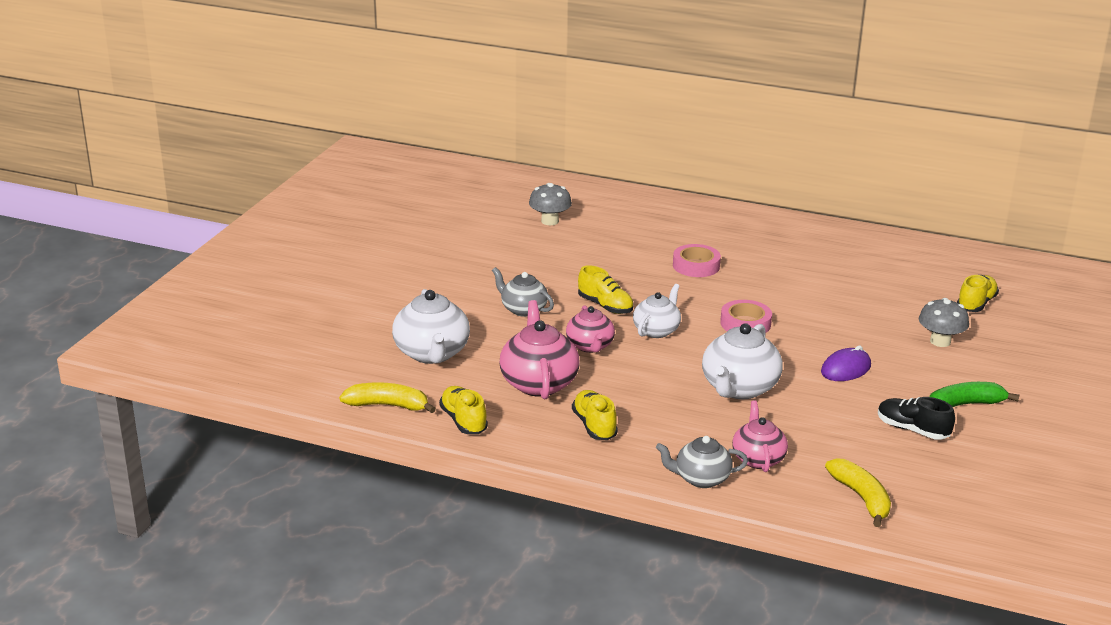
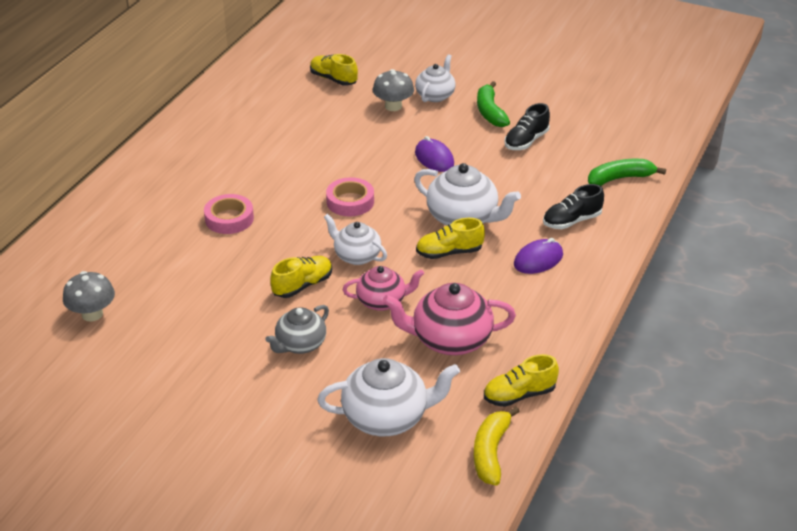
camera: 85 degrees left, 10 degrees up
yellow shoe [572,390,618,440] -> yellow shoe moved to [416,218,485,259]
grey teapot [656,436,748,488] -> none
pink teapot [732,401,788,472] -> black shoe [543,184,604,229]
yellow banana [825,458,891,527] -> green banana [588,159,666,186]
none -> white teapot [415,54,456,102]
none -> purple mouse [514,238,563,274]

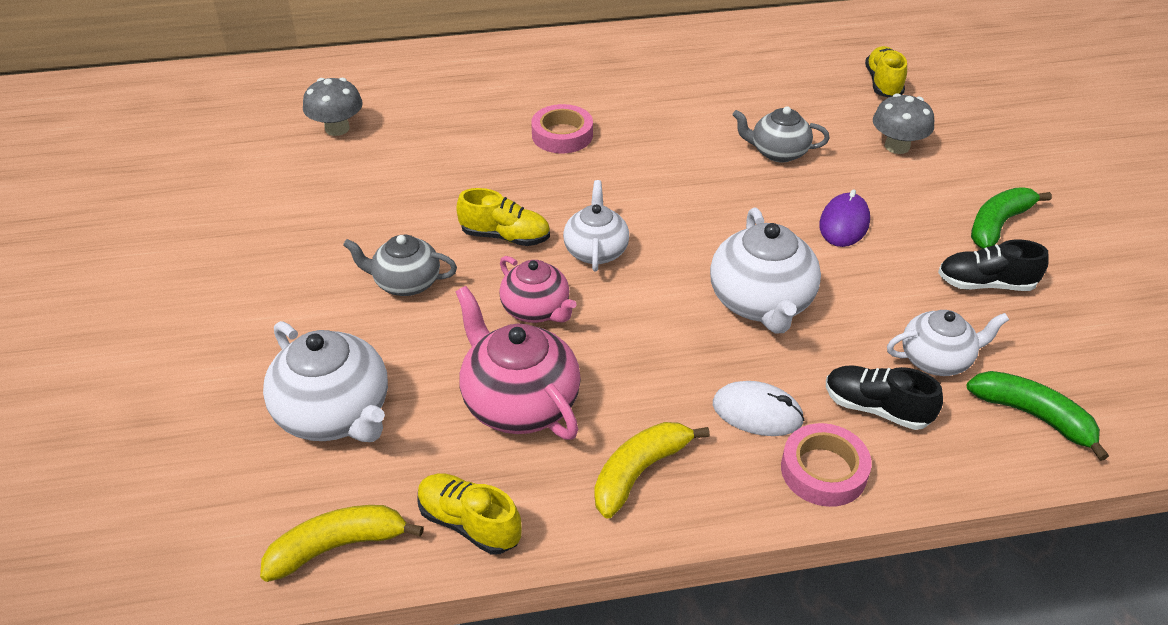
camera: 55 degrees right, 5 degrees up
pink tape [326,177,374,216] -> pink tape moved to [781,423,872,507]
white teapot [415,54,456,102] -> white teapot moved to [887,310,1009,376]
yellow shoe [416,218,485,259] -> none
purple mouse [514,238,563,274] -> white mouse [713,381,805,436]
none -> yellow banana [594,422,710,518]
none -> grey teapot [733,106,830,163]

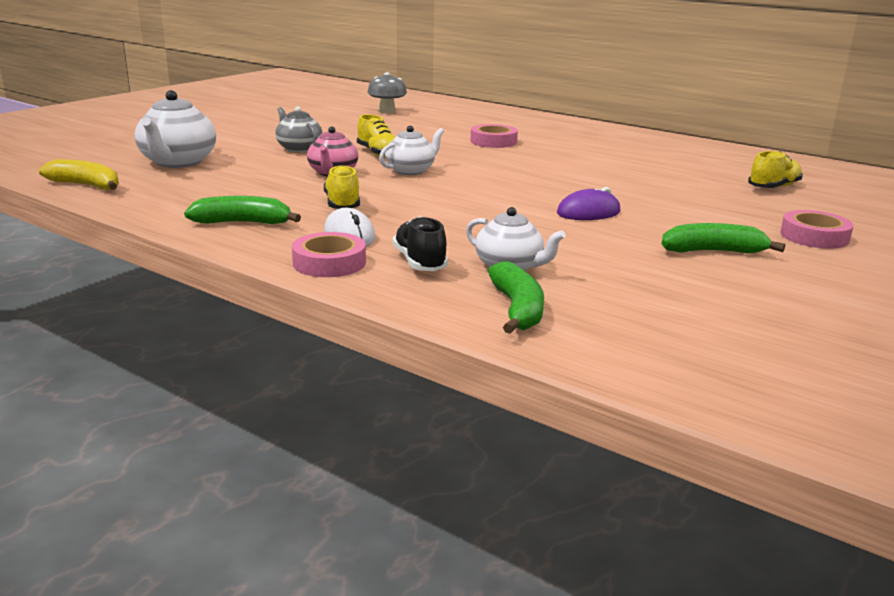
camera: 45 degrees right, 20 degrees down
yellow shoe [417,474,522,555] -> yellow shoe moved to [324,165,360,209]
pink teapot [456,286,581,440] -> none
yellow banana [594,422,710,518] -> green banana [184,196,301,224]
white teapot [710,208,821,333] -> none
grey teapot [733,106,830,163] -> none
grey mushroom [873,93,934,154] -> none
black shoe [938,240,1049,291] -> none
none -> pink tape [781,210,854,249]

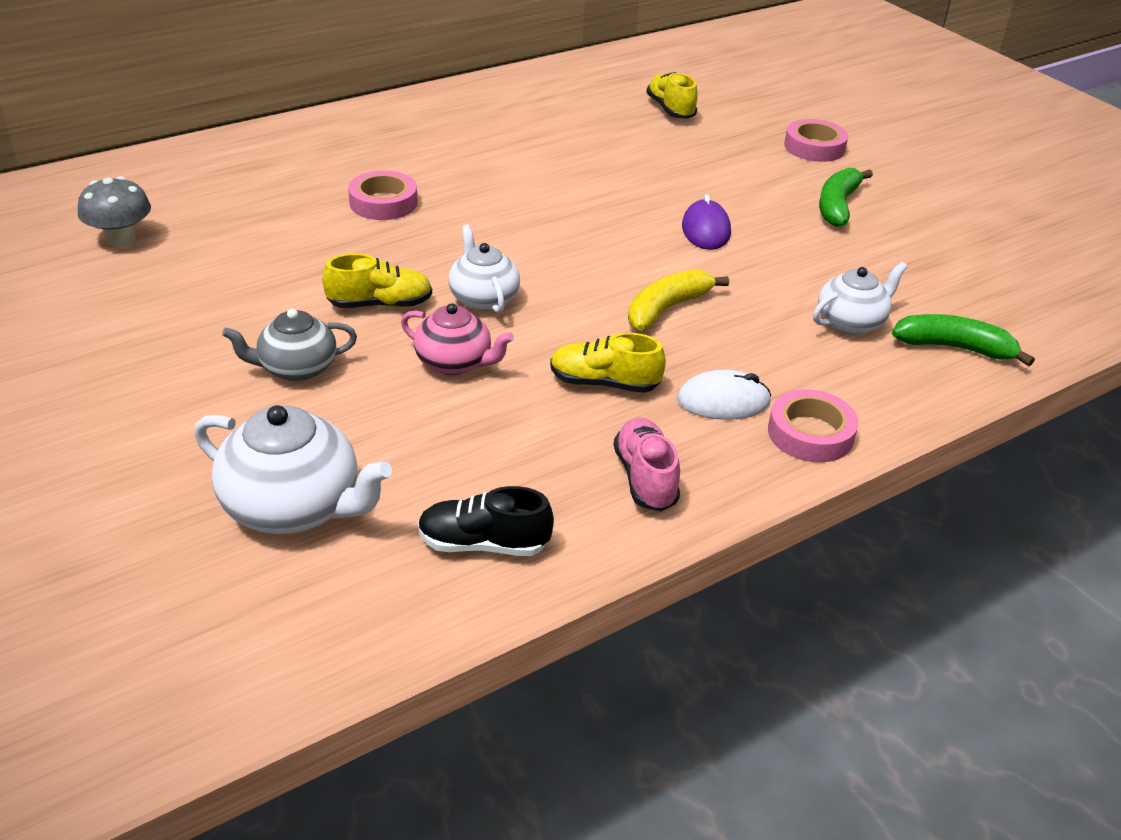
camera: 70 degrees left, 15 degrees up
yellow banana [39,159,119,190] -> yellow banana moved to [628,269,729,331]
green banana [184,196,301,224] -> pink shoe [614,418,680,511]
black shoe [393,216,448,271] -> black shoe moved to [418,486,554,556]

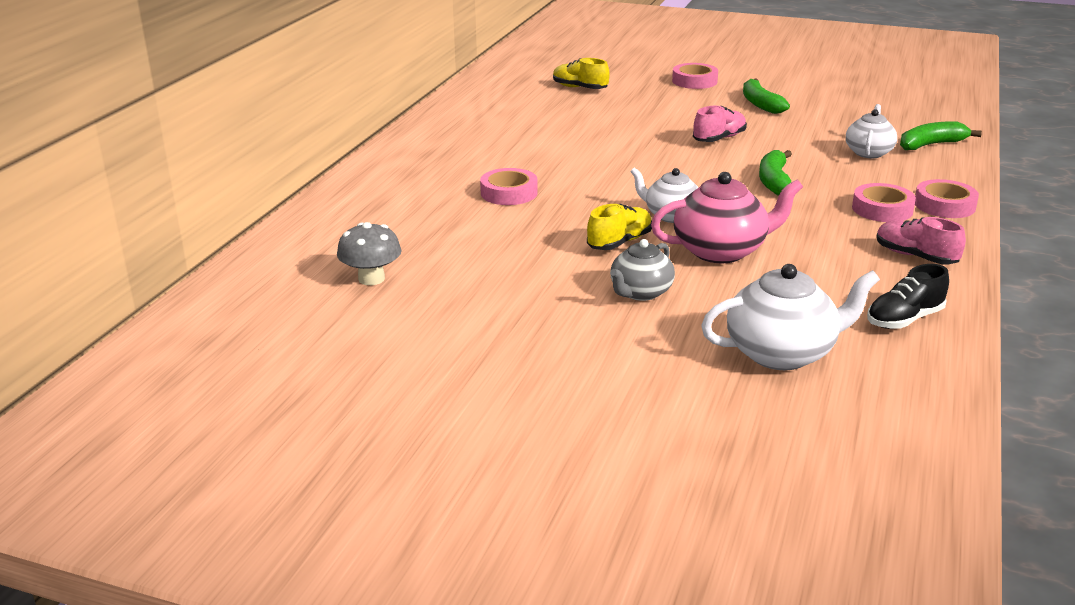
camera: 35 degrees left, 10 degrees down
pink teapot [401,303,514,375] -> pink teapot [651,172,803,264], size x1.56
yellow shoe [550,332,666,393] -> none
yellow banana [628,269,729,331] -> green banana [759,150,792,196]
white mouse [677,370,771,420] -> pink tape [852,183,916,222]
purple mouse [682,195,731,250] -> pink shoe [693,106,747,142]

